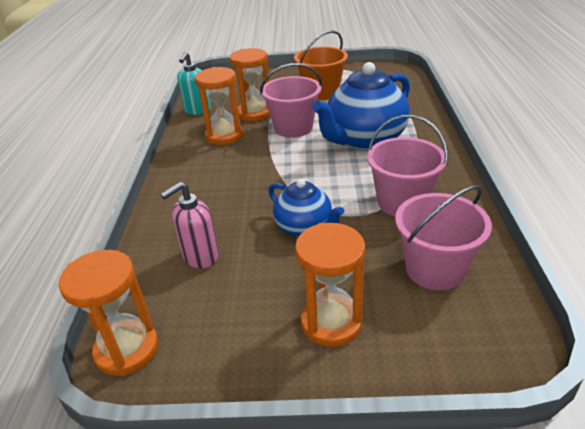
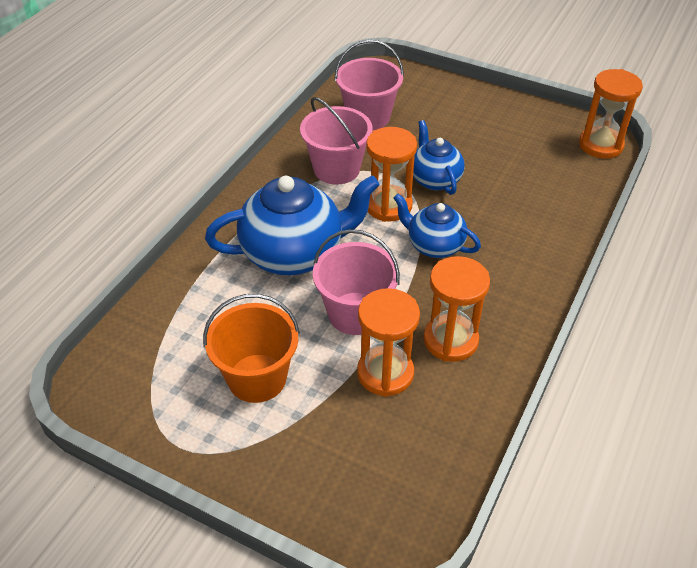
camera: 155 degrees left, 10 degrees up
pink soap dispenser [161,182,218,268] -> none
turquoise soap dispenser [178,52,211,115] -> none
orange hourglass [295,223,365,347] -> orange hourglass moved to [366,127,417,222]
none -> blue teapot [393,193,481,258]

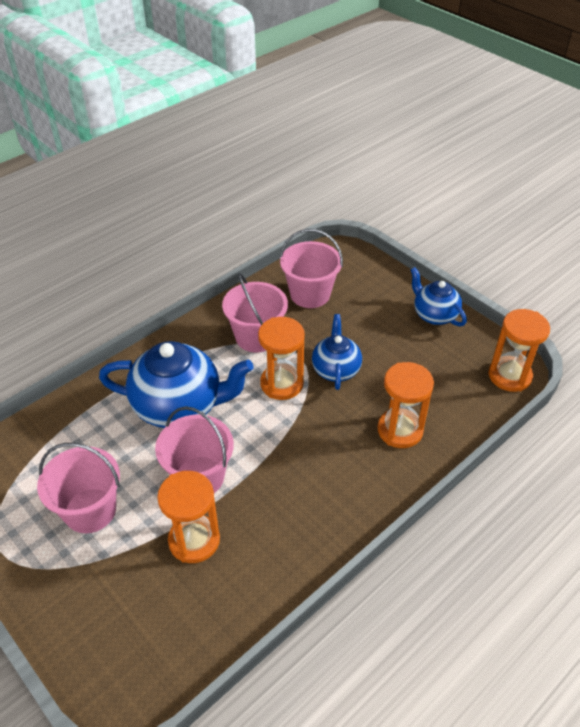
camera: 20 degrees right, 0 degrees up
orange bucket [203,294,300,403] -> pink bucket [37,443,120,533]
blue teapot [393,193,481,258] -> blue teapot moved to [411,267,467,327]
orange hourglass [424,256,490,362] -> orange hourglass moved to [377,362,434,448]

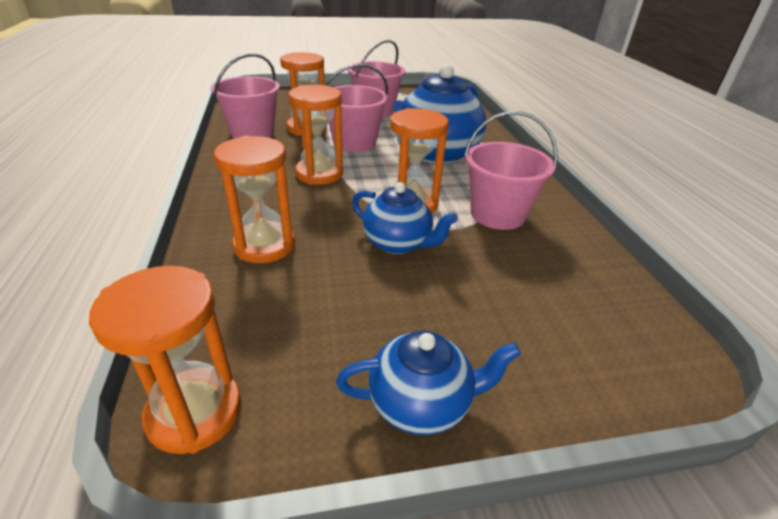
camera: 120 degrees right, 10 degrees down
pink bucket [280,229,343,308] -> pink bucket moved to [211,53,280,139]
none -> orange hourglass [288,85,343,185]

